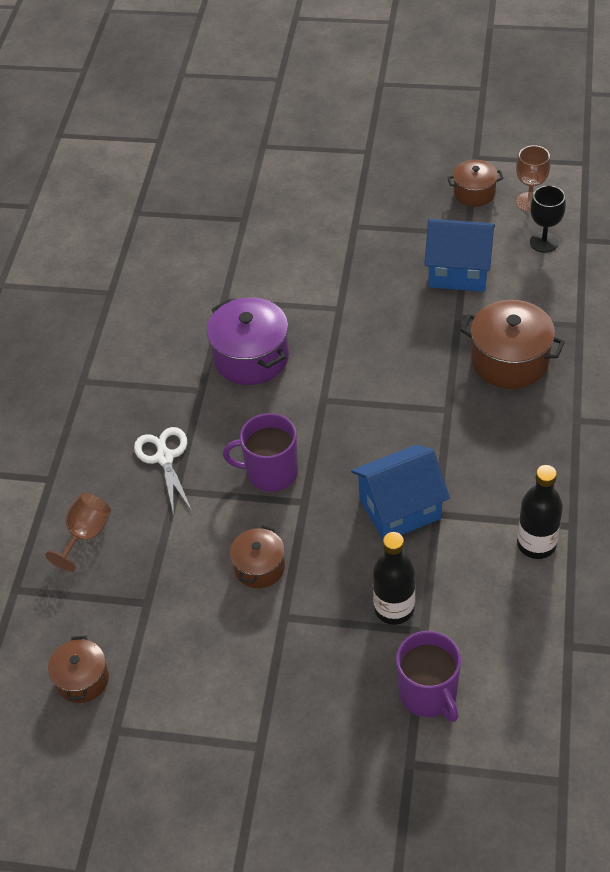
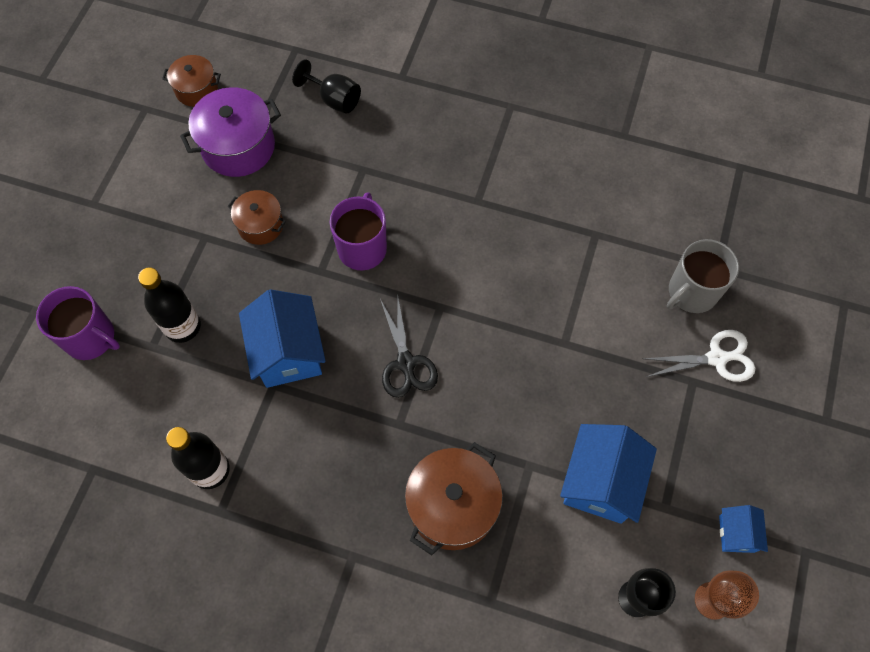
camera: 95 degrees right, 15 degrees up
brown goblet [45,493,111,572] -> black goblet [292,59,361,114]
white scissors [134,427,192,516] -> white scissors moved to [642,330,755,382]
purple pot [206,297,289,385] -> purple pot moved to [180,87,281,177]
purple mug [396,631,461,722] -> purple mug turned 135 degrees counterclockwise [36,286,120,360]
brown pot [447,160,503,207] -> blue house [719,505,768,553]
none -> black scissors [380,293,438,398]
none -> grey mug [667,239,739,313]

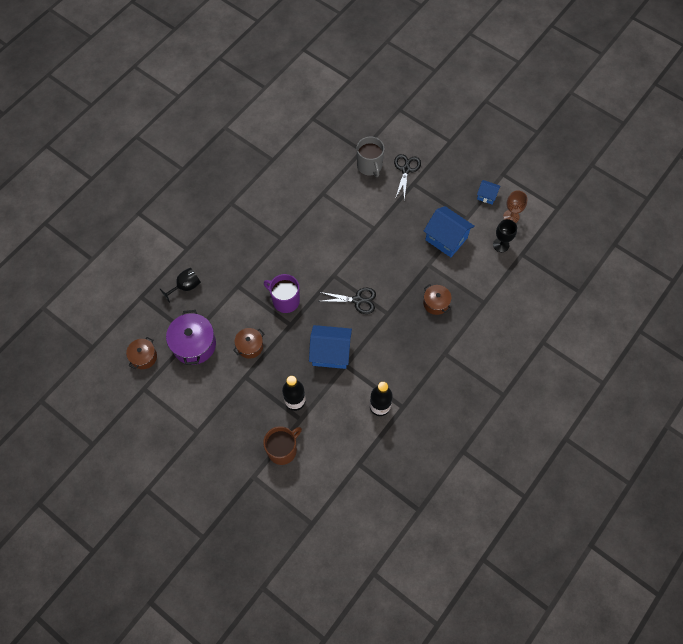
camera: 70 degrees left, 0 degrees up
purple mug [36,286,120,360] -> brown mug [263,426,302,465]
brown pot [405,442,503,555] -> brown pot [423,284,451,315], size x0.60
white scissors [642,330,755,382] -> black scissors [394,154,421,200]

